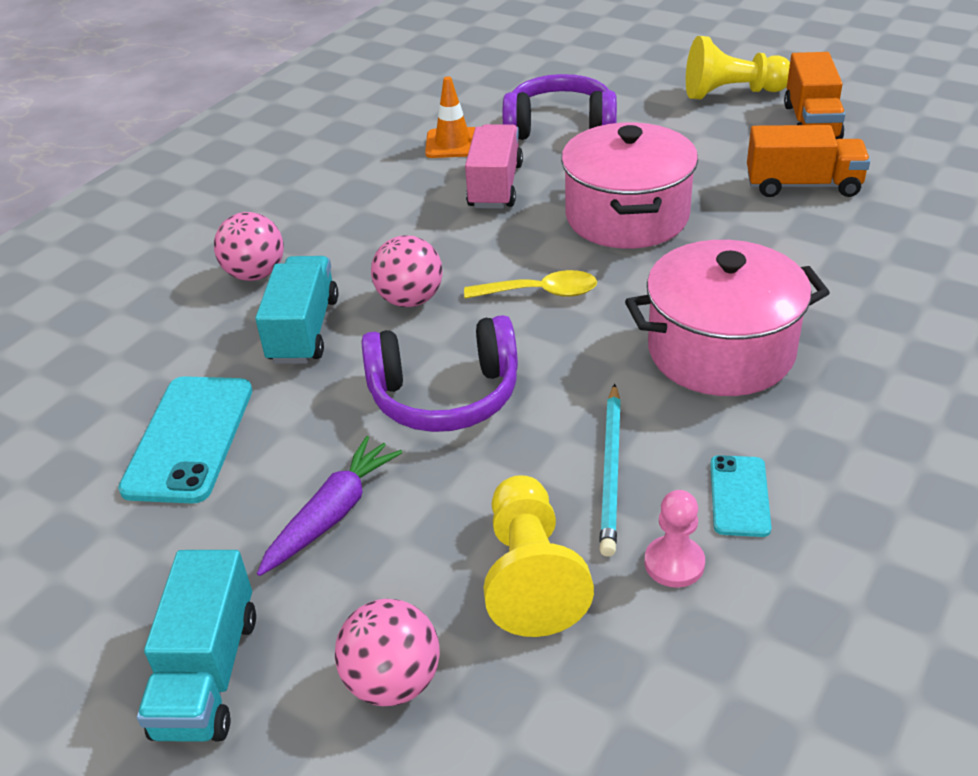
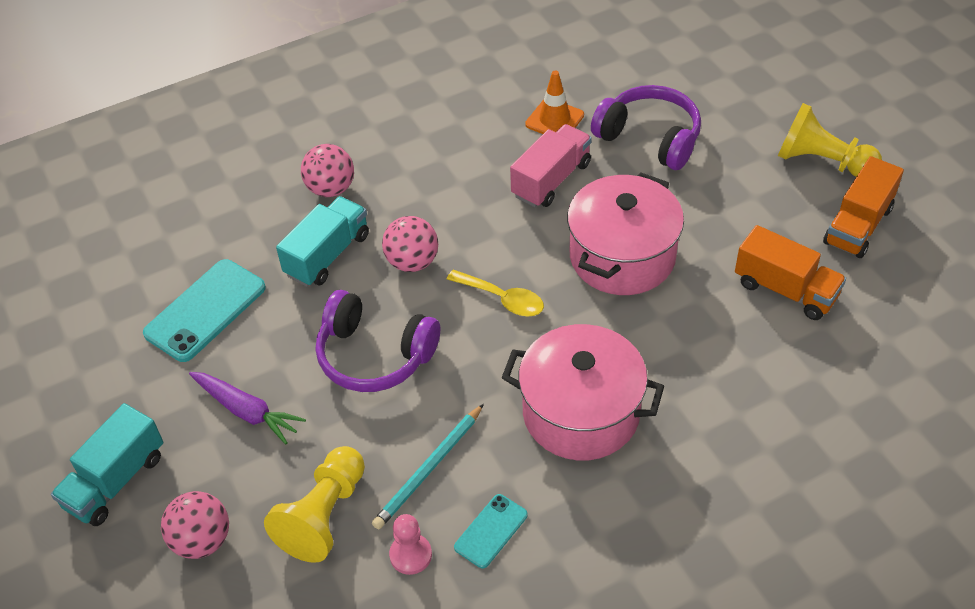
camera: 30 degrees right, 10 degrees up
purple carrot [257,436,403,576] -> purple carrot turned 60 degrees clockwise [189,372,306,444]

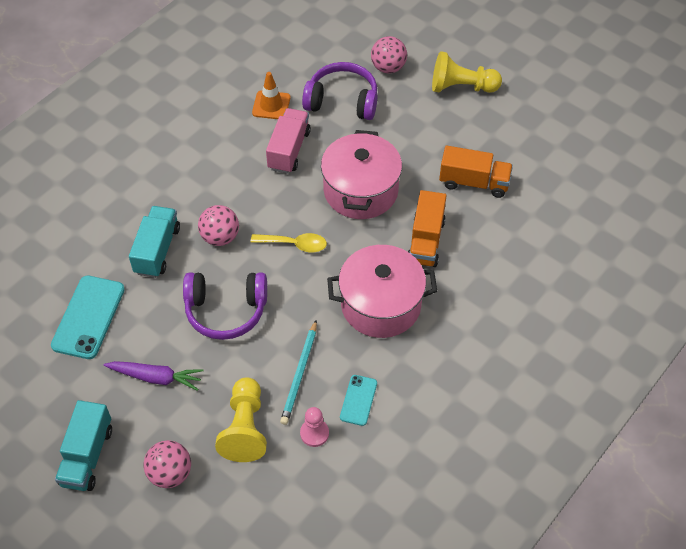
camera: 25 degrees left, 5 degrees up
pink ball [301,144,354,197] -> pink ball moved to [371,36,407,73]
orange truck [823,156,904,258] -> orange truck moved to [408,190,447,267]

